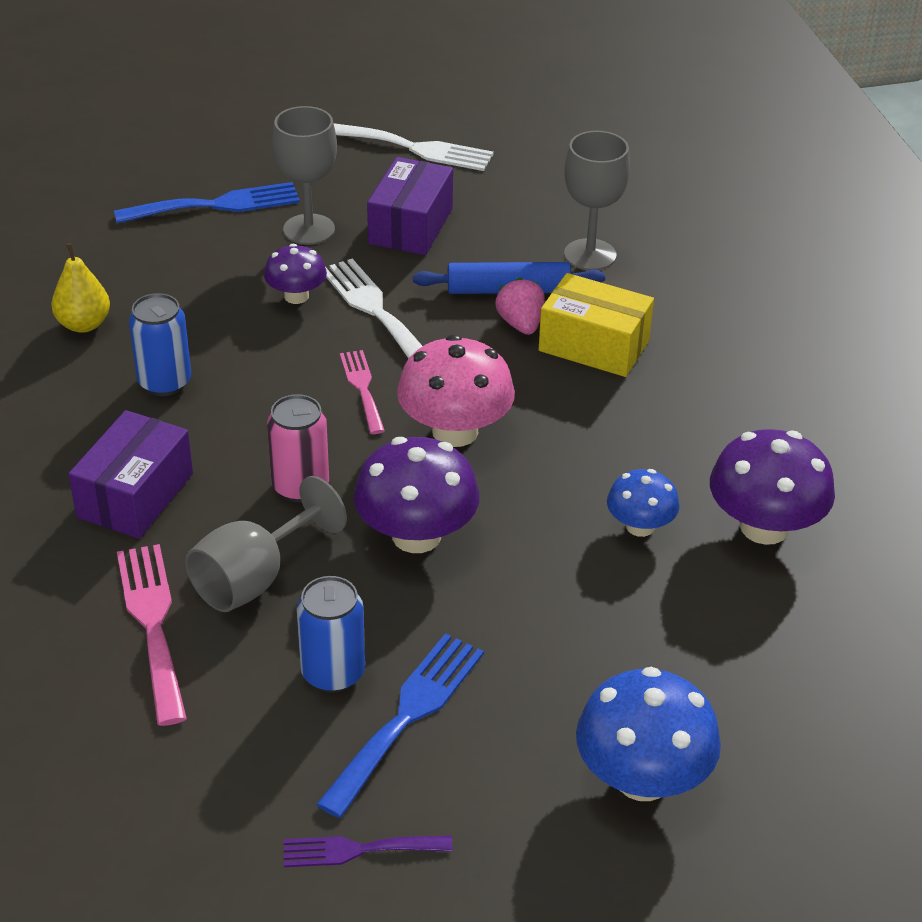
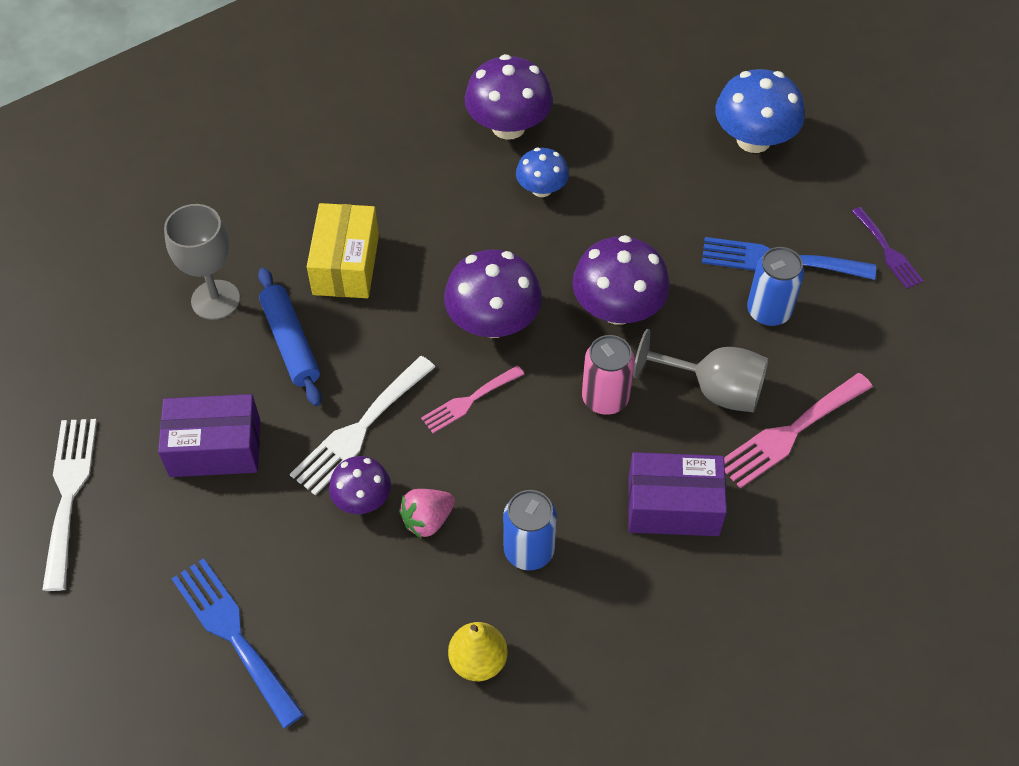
camera: 110 degrees left, 15 degrees up
grey goblet [272,106,337,245] -> none
pink mushroom [397,335,515,447] -> purple mushroom [444,249,542,338]
pink strawberry [495,278,545,335] -> pink strawberry moved to [399,489,455,539]

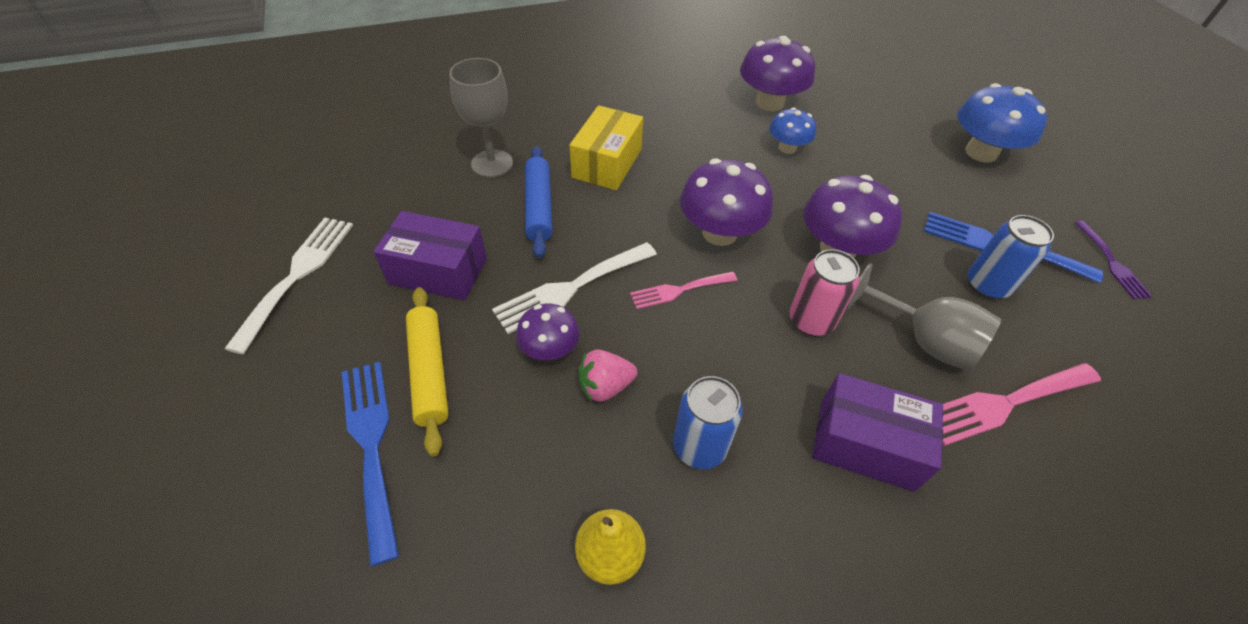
camera: 15 degrees right, 5 degrees down
none -> yellow rolling pin [406,287,449,457]

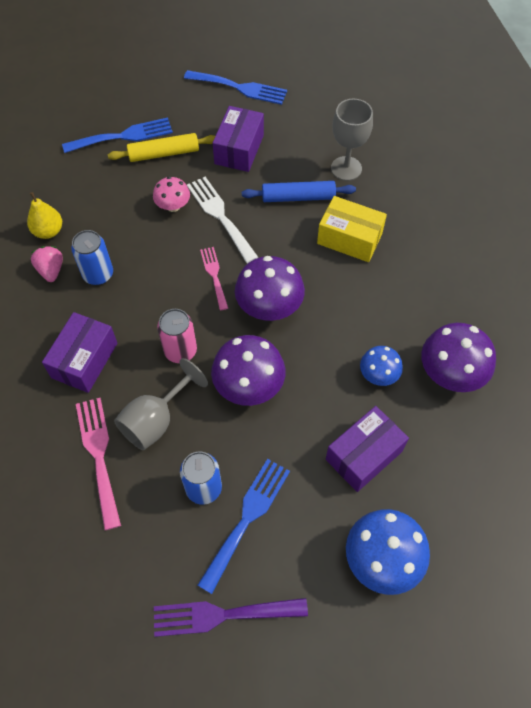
camera: 95 degrees right, 10 degrees up
white fork [224,218,353,354] -> blue fork [184,70,287,105]
purple mushroom [516,303,580,360] -> pink mushroom [153,176,190,212]
pink strawberry [578,349,637,402] -> pink strawberry moved to [31,246,63,282]
purple fork [1075,221,1153,299] -> purple fork [154,598,308,637], size x1.61
none -> purple box [326,406,409,492]

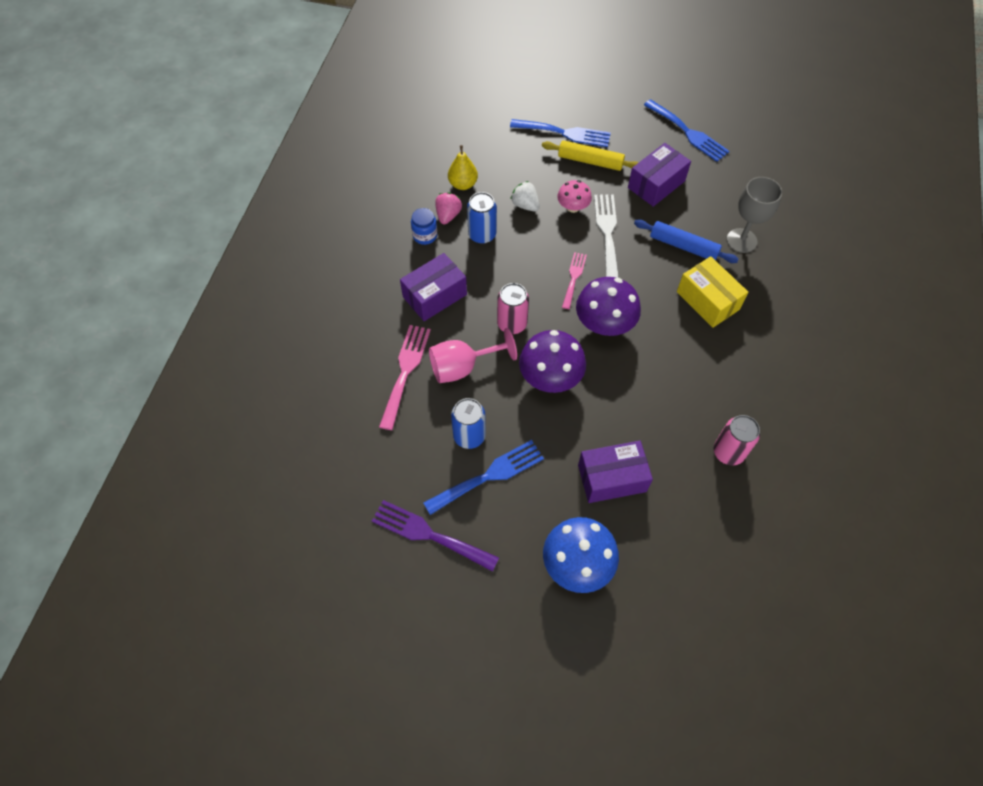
camera: 30 degrees right, 0 degrees up
grey goblet [114,358,208,450] -> pink goblet [429,328,517,383]
blue mushroom [360,346,403,386] -> none
purple mushroom [421,323,496,392] -> pink can [714,415,760,466]
none -> blue jar [411,208,437,245]
none -> white strawberry [510,181,540,212]

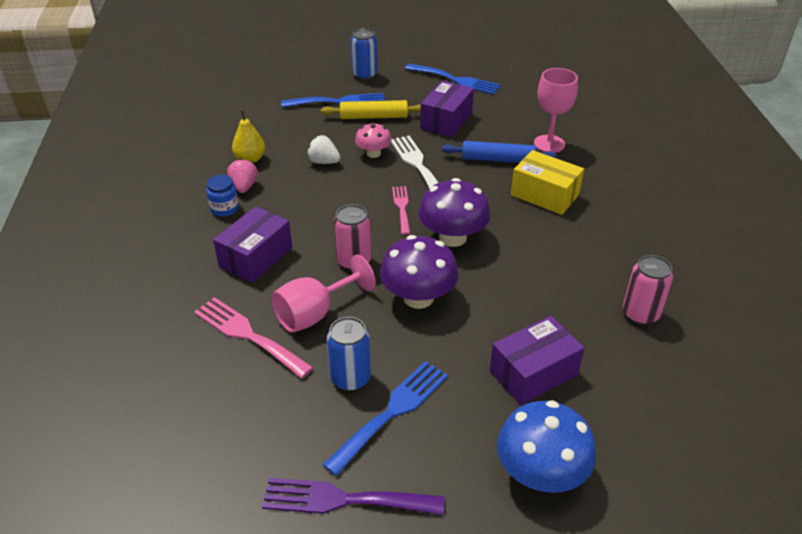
camera: 20 degrees left, 20 degrees down
pink fork [379,325,431,430] -> pink fork turned 45 degrees counterclockwise [194,297,314,378]
blue can [467,192,497,244] -> blue can moved to [351,28,378,80]
grey goblet [727,177,782,253] -> pink goblet [534,68,578,153]

